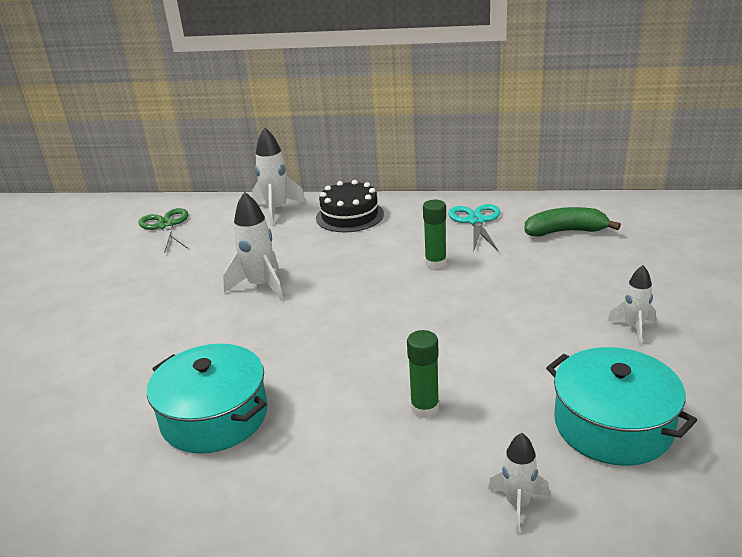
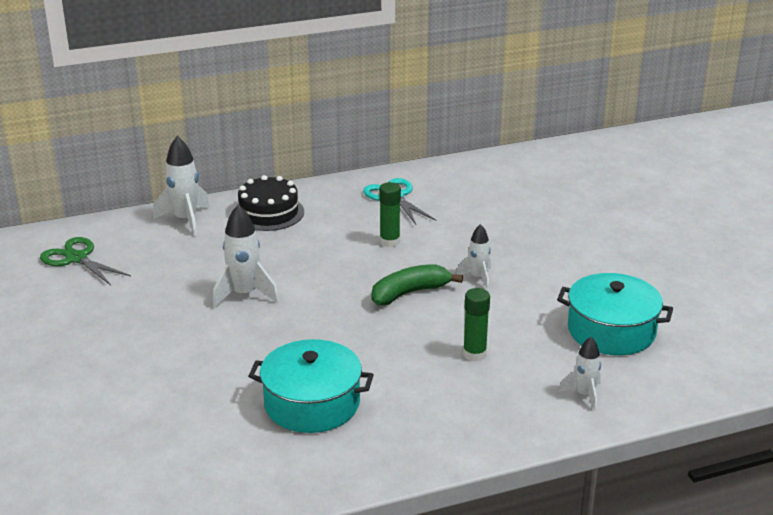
camera: 30 degrees left, 0 degrees up
green banana [524,207,621,236] -> green banana moved to [372,264,463,306]
white rocket [607,265,656,344] -> white rocket moved to [456,224,491,289]

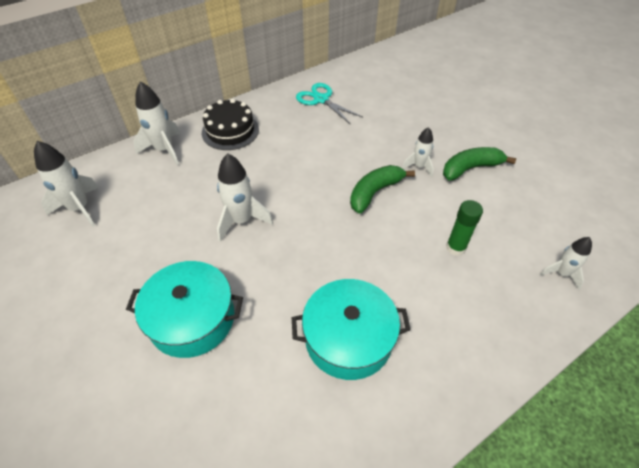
camera: 15 degrees left, 20 degrees up
green scissors [40,237,131,285] -> white rocket [34,141,99,227]
green glue stick [379,182,401,247] -> none
turquoise pot [557,273,673,355] -> turquoise pot moved to [126,261,243,358]
none -> green banana [443,147,516,181]

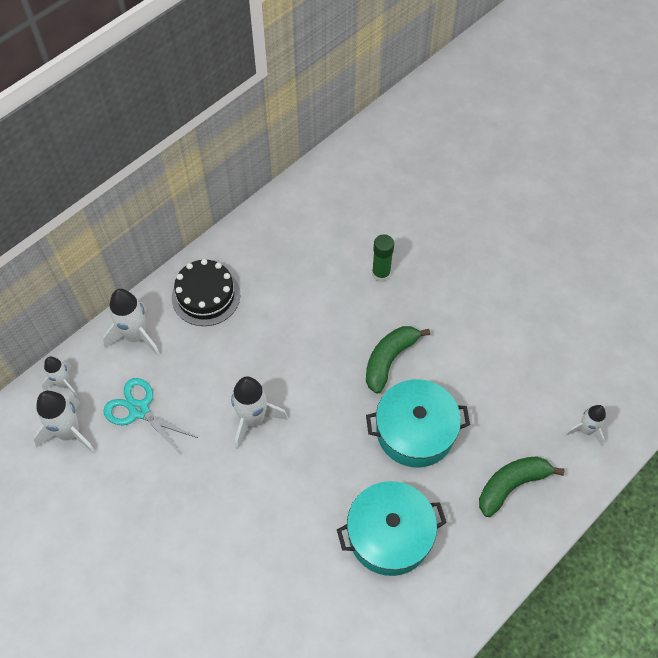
camera: 10 degrees left, 10 degrees up
turquoise pot [126,261,243,358] -> turquoise pot moved to [366,379,470,467]
turquoise scissors [296,83,362,124] -> turquoise scissors moved to [103,378,197,456]
white rocket [402,127,434,177] -> white rocket moved to [42,357,78,397]
green banana [443,147,516,181] -> green banana moved to [479,456,565,517]
green glue stick [446,200,483,256] -> green glue stick moved to [372,234,394,282]

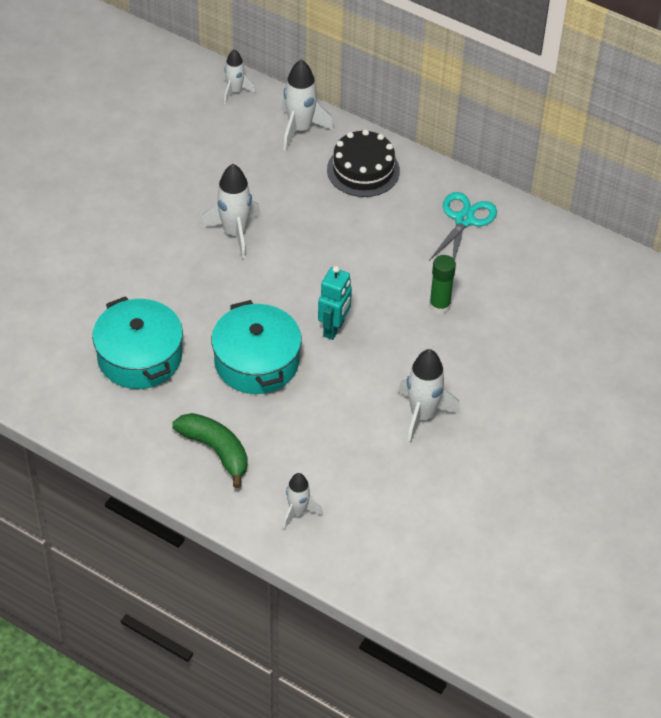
camera: 75 degrees right, 10 degrees down
white rocket [33,391,96,454] -> white rocket moved to [398,349,460,444]
turquoise scissors [103,378,197,456] -> turquoise scissors moved to [429,192,497,261]
green banana [366,326,430,394] -> turquoise robot [318,266,352,340]

